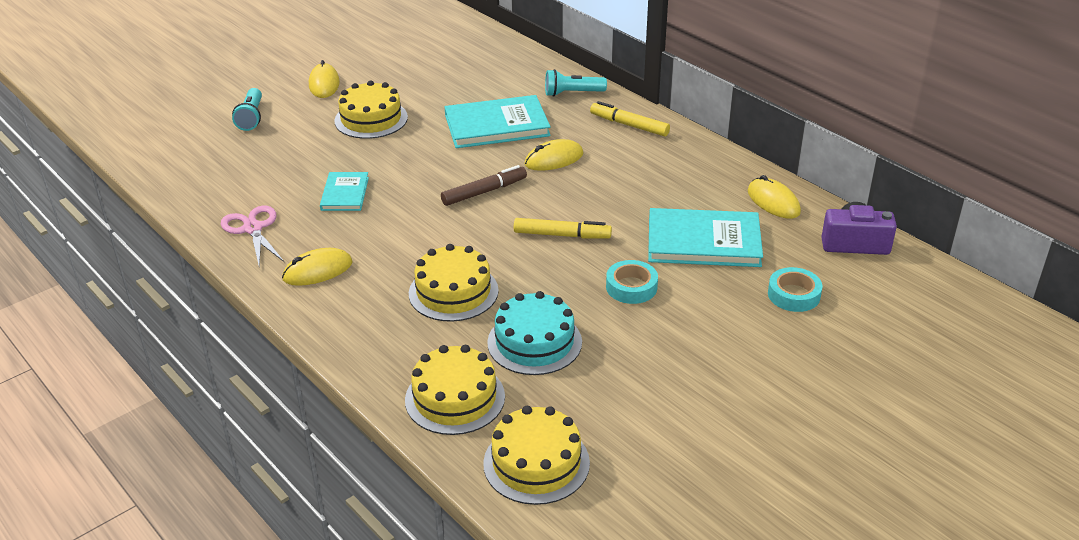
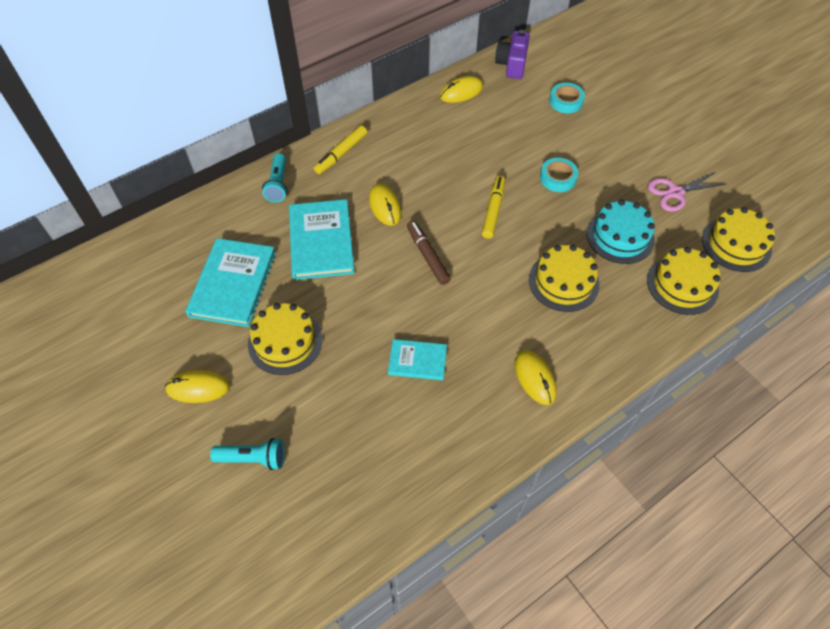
camera: 85 degrees left, 20 degrees up
pink scissors [221,205,284,266] -> pink scissors moved to [648,172,726,212]
turquoise book [648,208,763,267] -> turquoise book moved to [186,238,276,327]

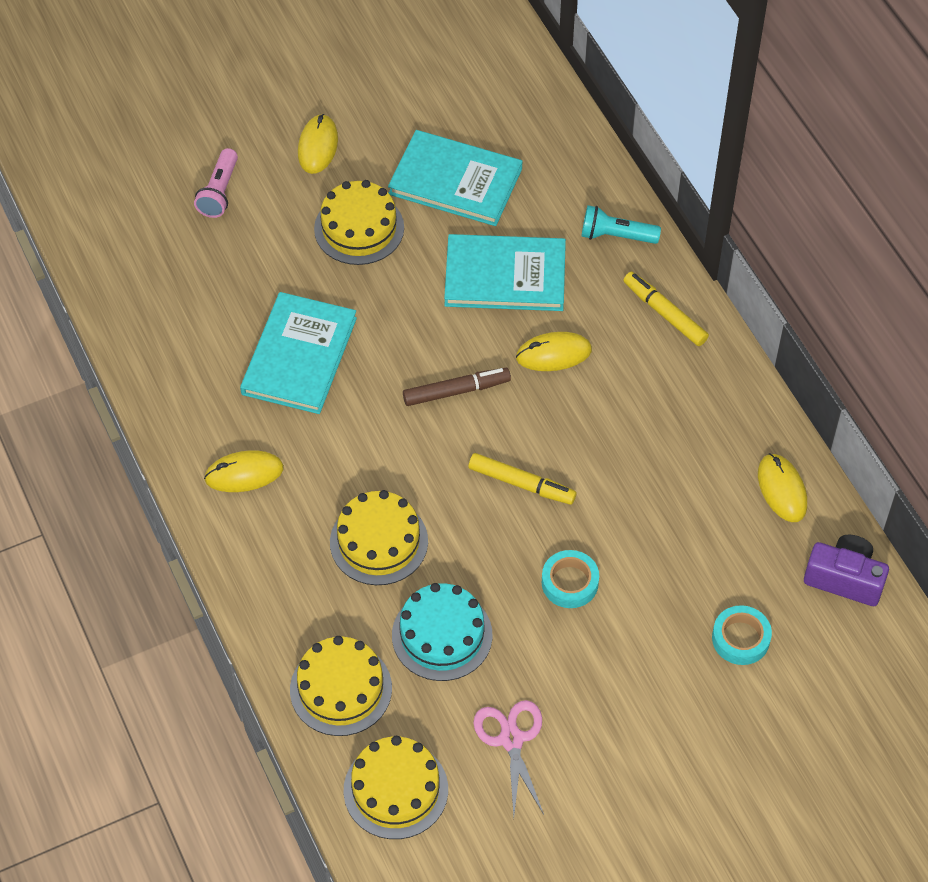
camera: 100 degrees right, 0 degrees up
turquoise flashlight [210,438,285,470] -> pink flashlight [194,148,238,218]
turquoise book [388,339,447,380] -> turquoise book [240,292,357,414], size x1.76

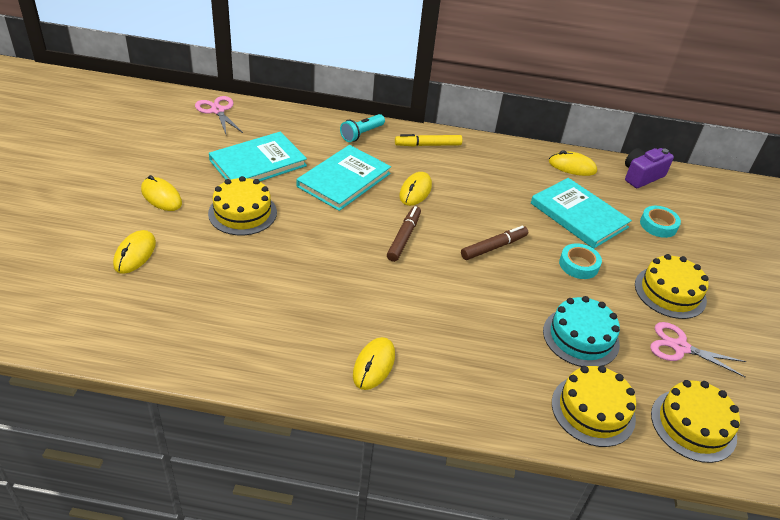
camera: 60 degrees left, 15 degrees down
pink flashlight [194,148,238,218] -> yellow mouse [113,230,156,274]
turquoise book [240,292,357,414] -> turquoise book moved to [531,178,632,249]
yellow cake [330,490,428,585] -> yellow cake moved to [635,254,709,319]
yellow marker [468,453,576,505] -> brown marker [461,226,528,260]
none -> pink scissors [195,96,243,134]

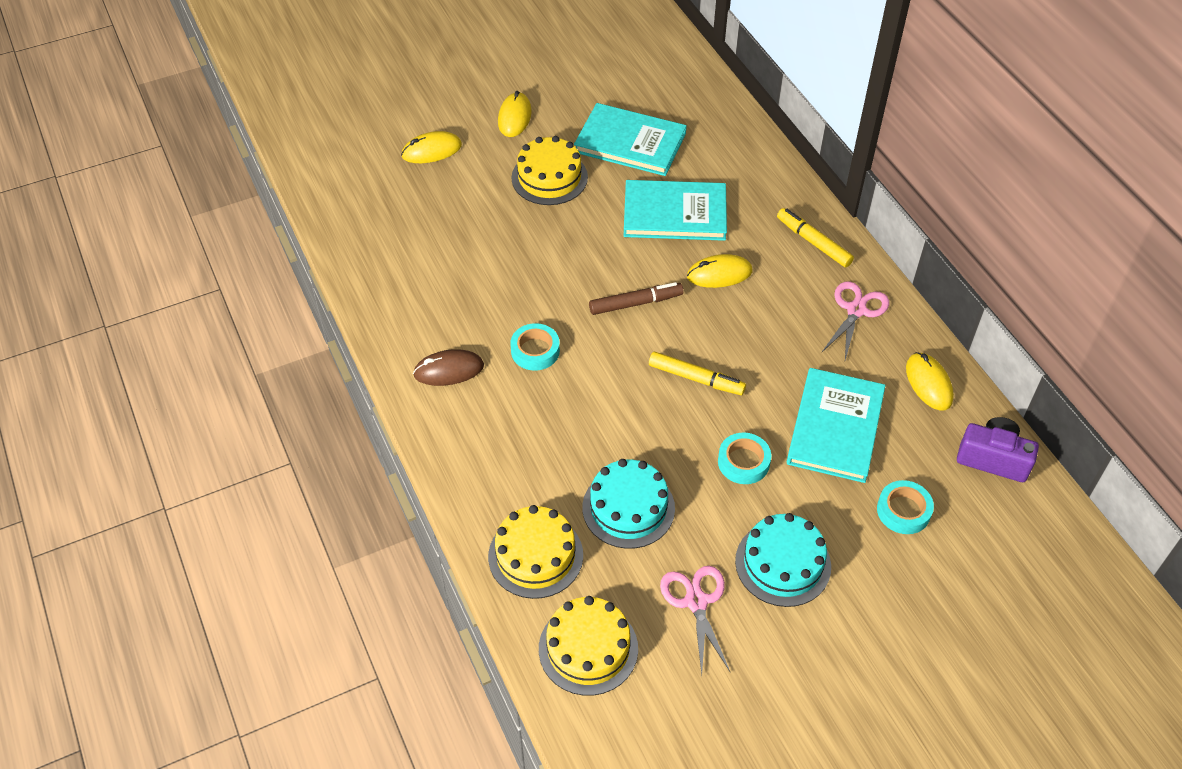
camera: 60 degrees right, 10 degrees up
pink scissors [195,96,243,134] -> pink scissors moved to [821,281,889,360]
turquoise flashlight [340,114,385,142] -> none
yellow mouse [353,337,395,390] -> brown mouse [413,349,484,386]
brown marker [461,226,528,260] -> yellow marker [649,352,746,395]
yellow cake [635,254,709,319] -> turquoise cake [735,513,831,607]
none -> turquoise tape [510,323,560,371]

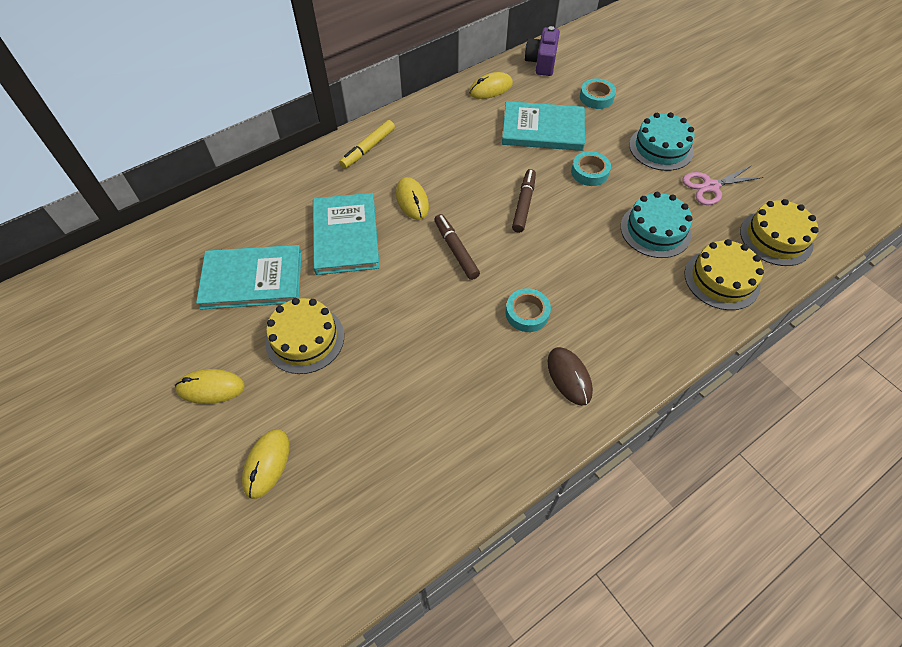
camera: 100 degrees left, 5 degrees up
yellow mouse [401,131,462,163] -> yellow mouse turned 45 degrees clockwise [242,429,290,499]
turquoise book [574,103,687,176] -> turquoise book turned 75 degrees clockwise [196,245,302,310]
yellow marker [649,352,746,395] -> brown marker [512,169,536,233]
pink scissors [821,281,889,360] -> none

